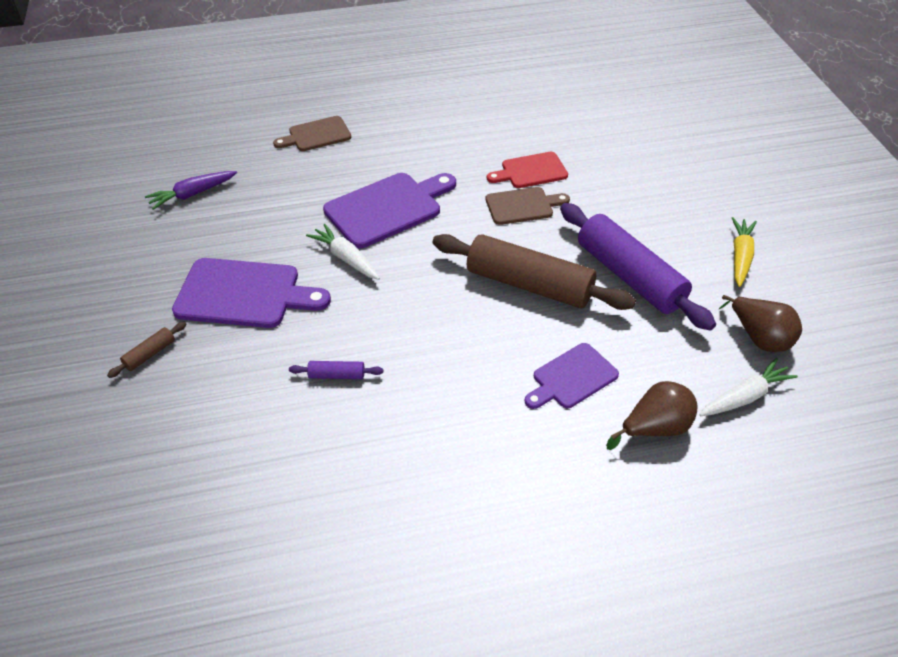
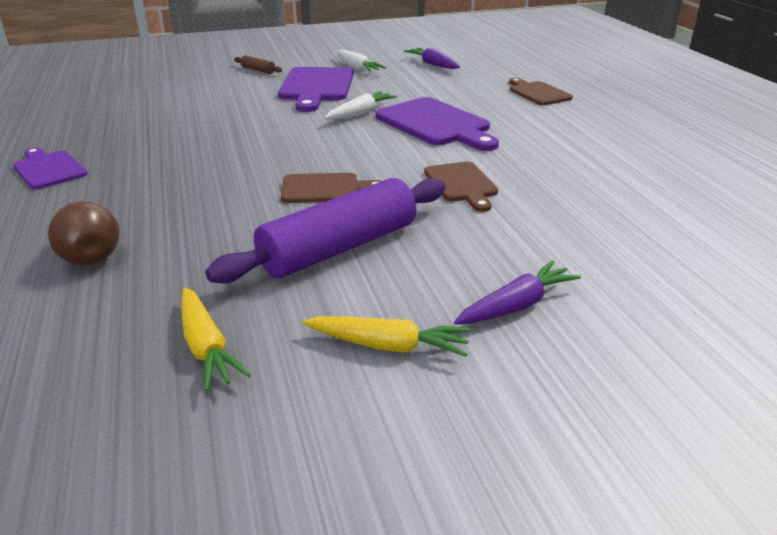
camera: 85 degrees right, 15 degrees down
purple rolling pin [289,361,383,379] -> none
brown rolling pin [433,234,636,310] -> brown cutting board [281,173,381,203]
red cutting board [487,152,568,188] -> none
purple cutting board [524,343,619,409] -> purple cutting board moved to [13,147,87,189]
white carrot [699,358,798,416] -> white carrot moved to [336,50,386,72]
brown pear [719,295,802,352] -> yellow carrot [182,287,251,391]
none -> purple carrot [454,260,581,325]

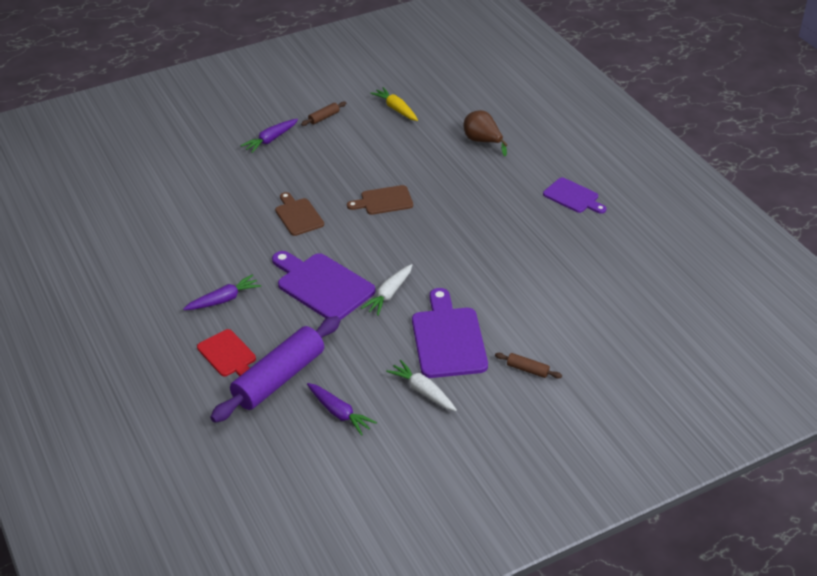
camera: 170 degrees right, 10 degrees up
purple rolling pin [205,178,446,284] -> purple rolling pin moved to [210,316,340,423]
yellow carrot [303,316,470,357] -> brown rolling pin [301,101,346,126]
brown cutting board [509,78,573,105] -> red cutting board [197,329,256,376]
none -> purple carrot [183,275,261,310]

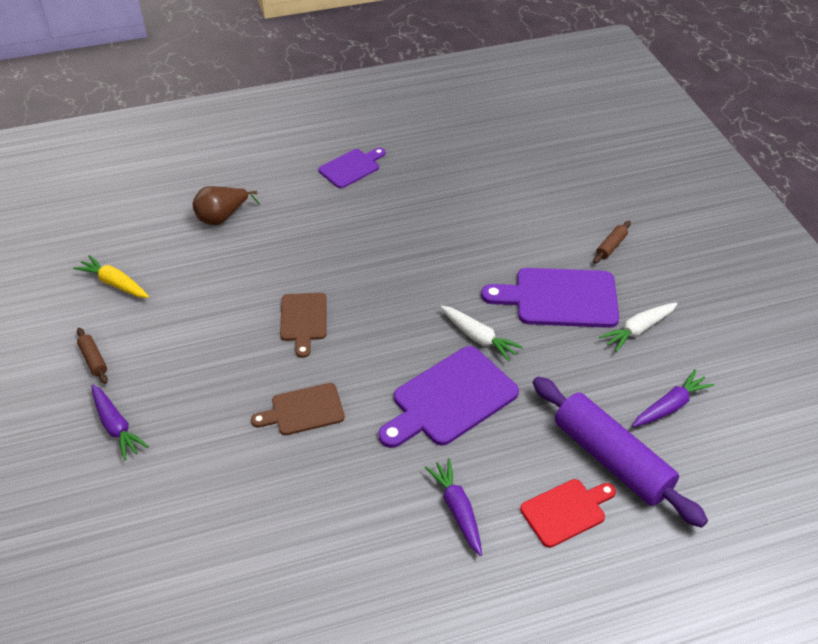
camera: 80 degrees left, 5 degrees up
yellow carrot [370,87,418,121] -> yellow carrot turned 60 degrees clockwise [73,255,149,298]

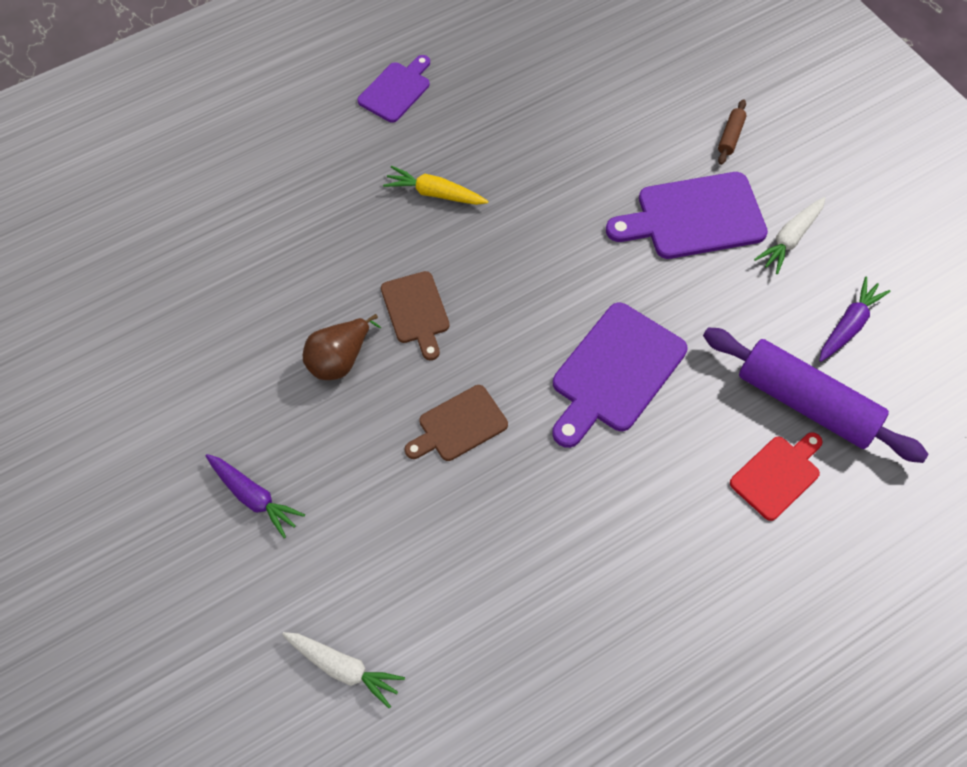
camera: 15 degrees left, 15 degrees up
yellow carrot [73,255,149,298] -> yellow carrot moved to [383,166,488,205]
brown rolling pin [77,328,108,384] -> none
brown pear [192,186,260,225] -> brown pear moved to [303,314,381,380]
purple carrot [425,458,482,556] -> none
white carrot [440,306,523,362] -> white carrot moved to [282,632,405,708]

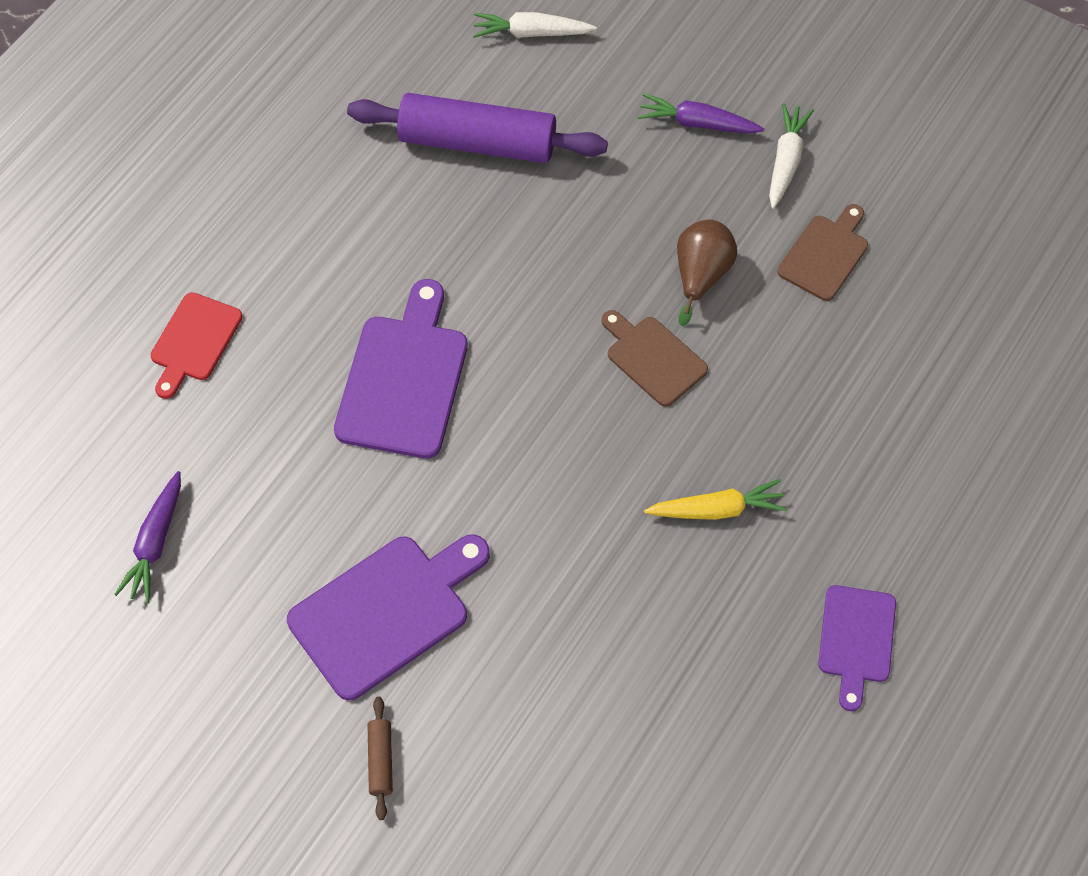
camera: 155 degrees right, 0 degrees up
brown cutting board [405,385,508,461] -> brown cutting board moved to [777,204,868,301]
purple rolling pin [703,327,928,463] -> purple rolling pin moved to [347,93,608,163]
white carrot [754,197,826,274] -> white carrot moved to [769,103,814,209]

